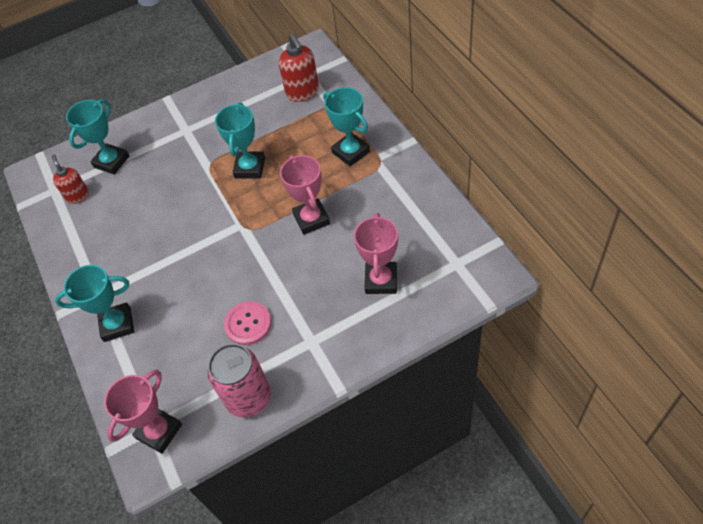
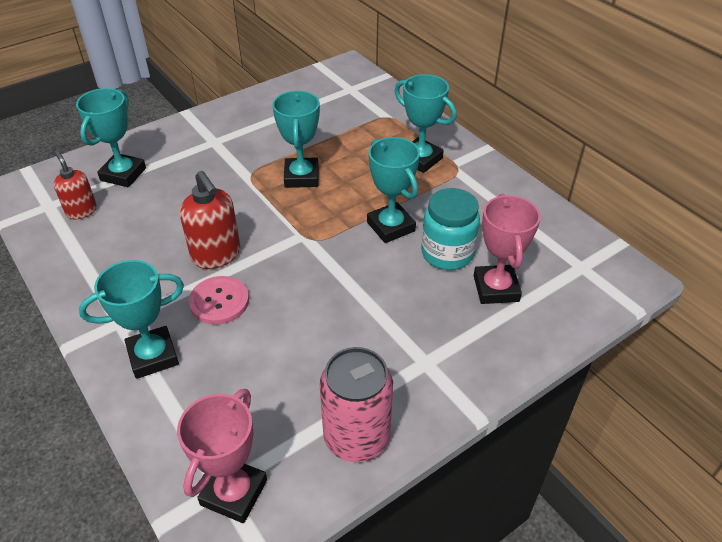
camera: 15 degrees left, 10 degrees down
pink button [224,301,271,345] -> pink button moved to [189,276,249,325]
red soap dispenser [279,34,319,102] -> red soap dispenser moved to [180,171,240,269]
pink trophy [280,155,330,235] -> turquoise trophy [367,137,420,243]
none -> turquoise jar [421,188,480,270]

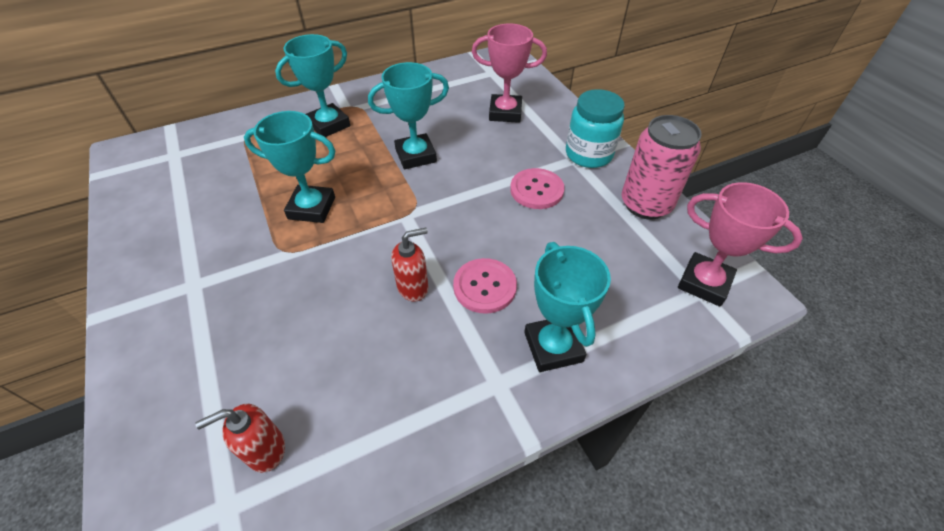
camera: 80 degrees left, 5 degrees up
turquoise trophy [76,88,146,187] -> none
red soap dispenser [180,171,240,269] -> red soap dispenser [391,228,428,302], size x0.65
turquoise jar [421,188,480,270] -> turquoise jar moved to [566,89,625,168]
none -> pink button [510,168,565,209]

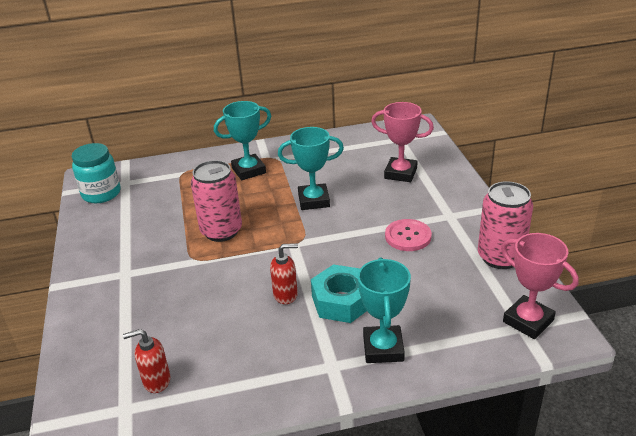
camera: 15 degrees right, 15 degrees down
turquoise trophy [244,111,335,223] -> pink can [191,160,242,242]
pink button [453,258,517,314] -> turquoise nut [311,264,367,323]
turquoise jar [566,89,625,168] -> turquoise jar moved to [72,143,121,203]

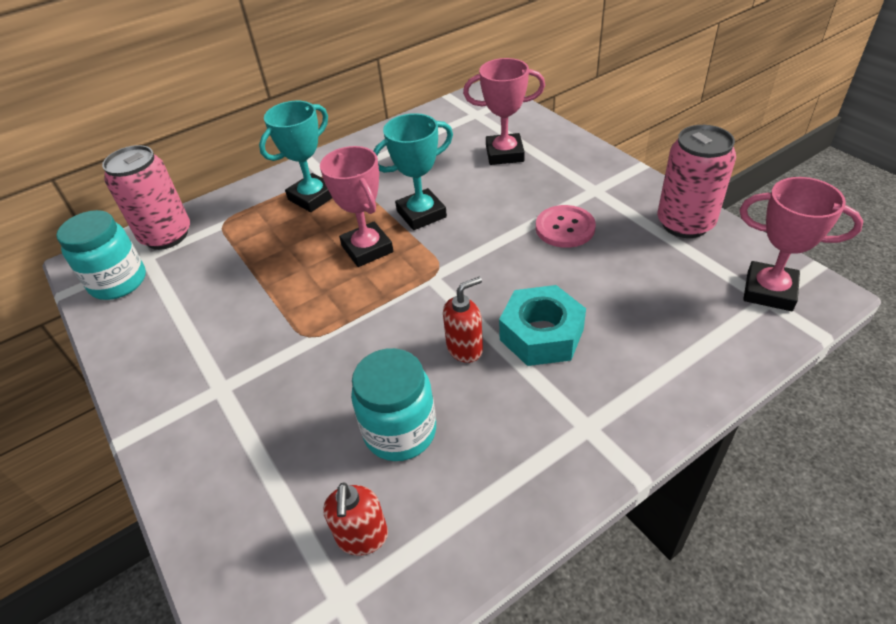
camera: 20 degrees left, 10 degrees up
red soap dispenser [123,329,170,393] -> red soap dispenser turned 60 degrees counterclockwise [323,482,388,555]
pink can [191,160,242,242] -> pink can moved to [102,145,190,250]
turquoise trophy [358,257,411,363] -> none
none -> pink trophy [320,146,393,267]
none -> turquoise jar [351,348,436,461]

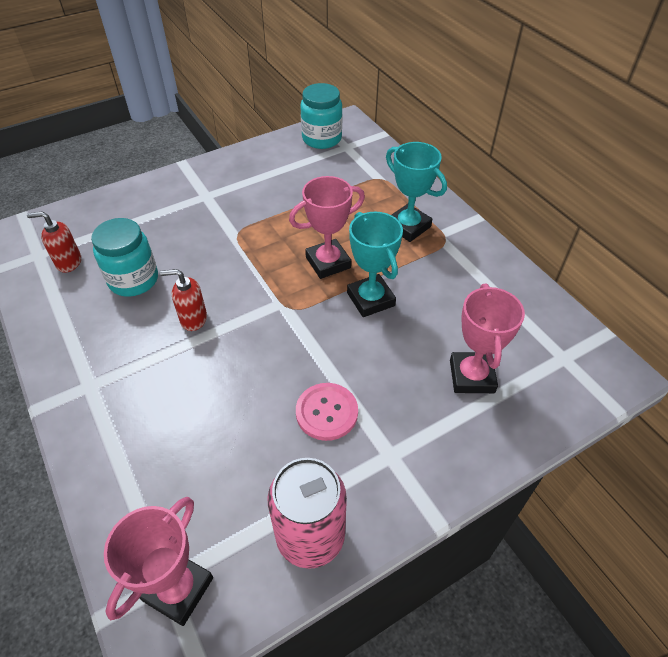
camera: 90 degrees right, 5 degrees up
pink can [102,145,190,250] -> none
red soap dispenser [443,277,483,363] -> red soap dispenser turned 120 degrees clockwise [160,269,207,331]
turquoise nut [499,285,586,366] -> none

